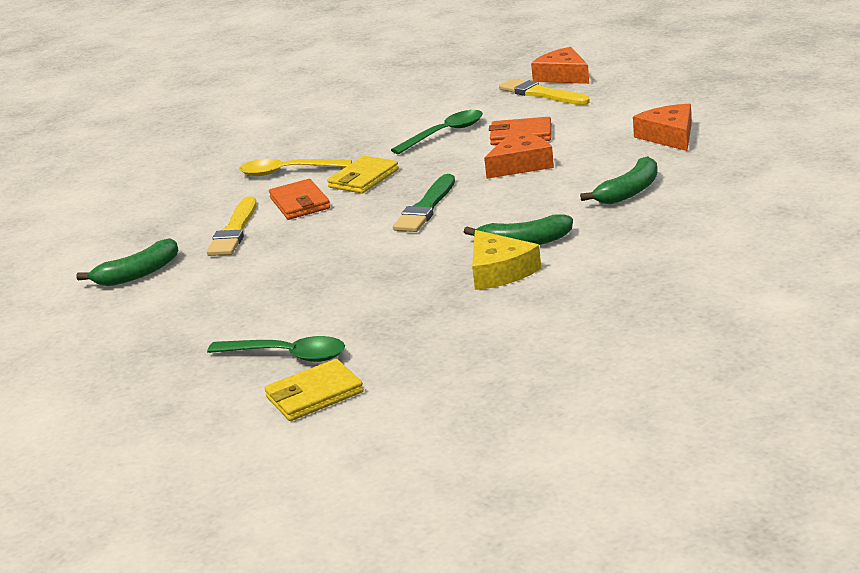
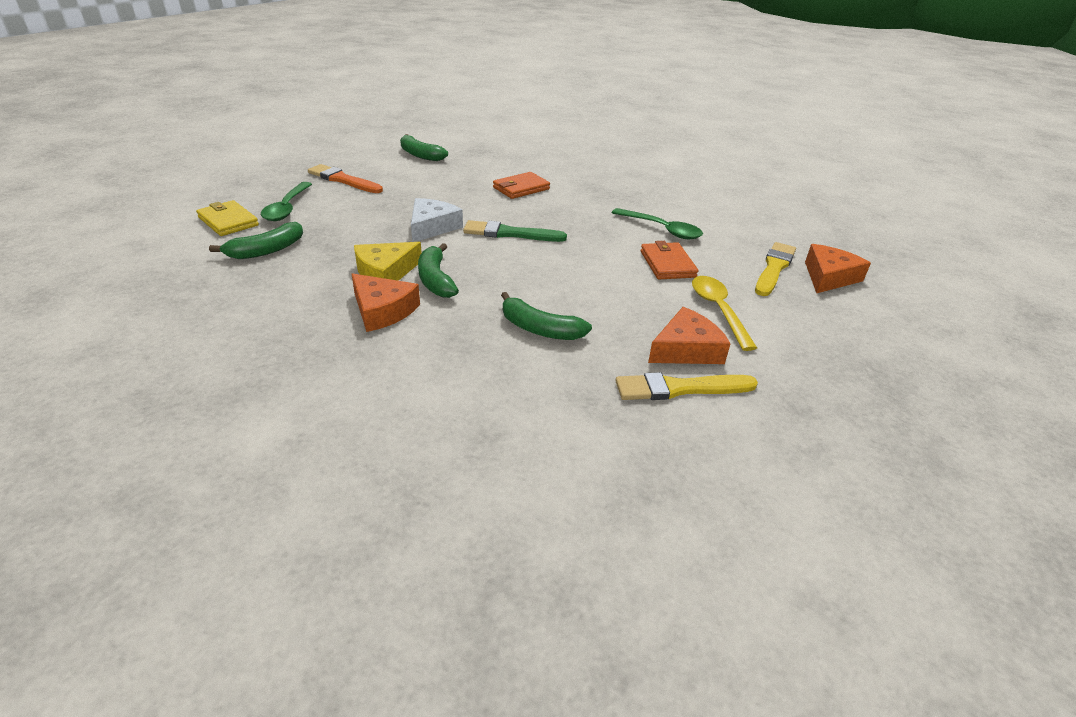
camera: 70 degrees right, 10 degrees up
yellow brush [207,196,257,256] -> yellow brush moved to [615,372,758,400]
yellow spoon [239,159,352,176] -> yellow spoon moved to [692,276,757,351]
yellow wallet [327,156,399,194] -> none
orange cheese [484,131,554,179] -> orange cheese moved to [351,273,420,332]
none -> green banana [209,222,303,259]
none -> orange brush [308,164,383,193]
none -> white cheese [411,198,463,242]

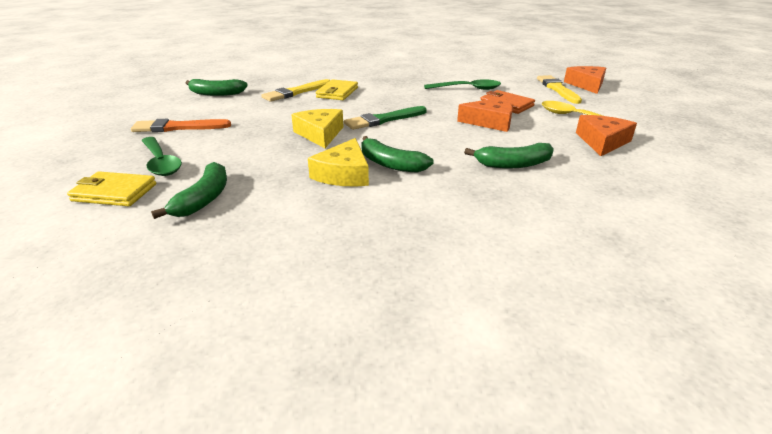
camera: 35 degrees left, 5 degrees down
orange cheese [351,273,420,332] -> orange cheese moved to [457,97,513,132]
white cheese [411,198,463,242] -> yellow cheese [291,109,344,148]
orange wallet [493,172,550,199] -> yellow wallet [316,79,358,100]
yellow brush [615,372,758,400] -> yellow brush moved to [261,79,330,102]

